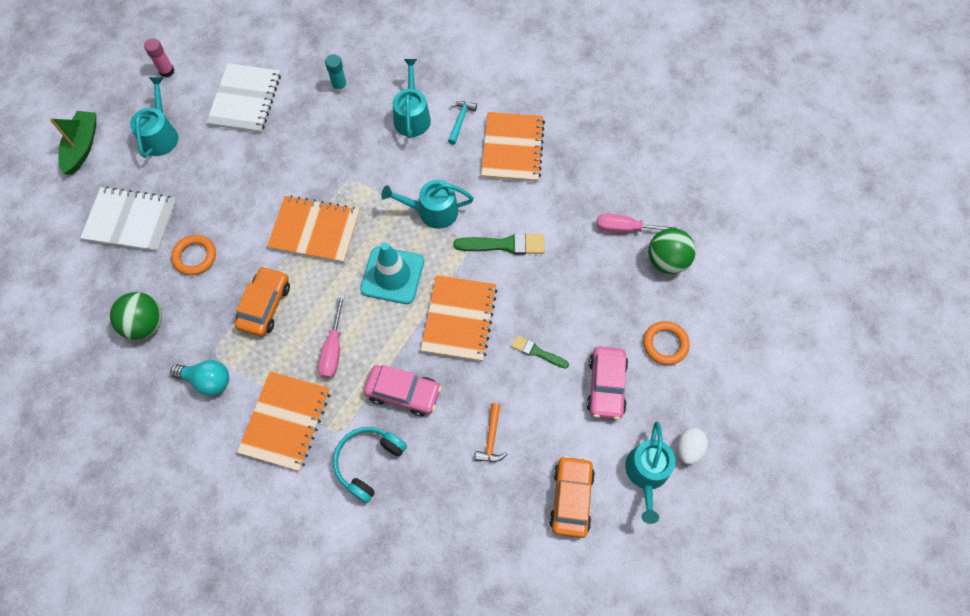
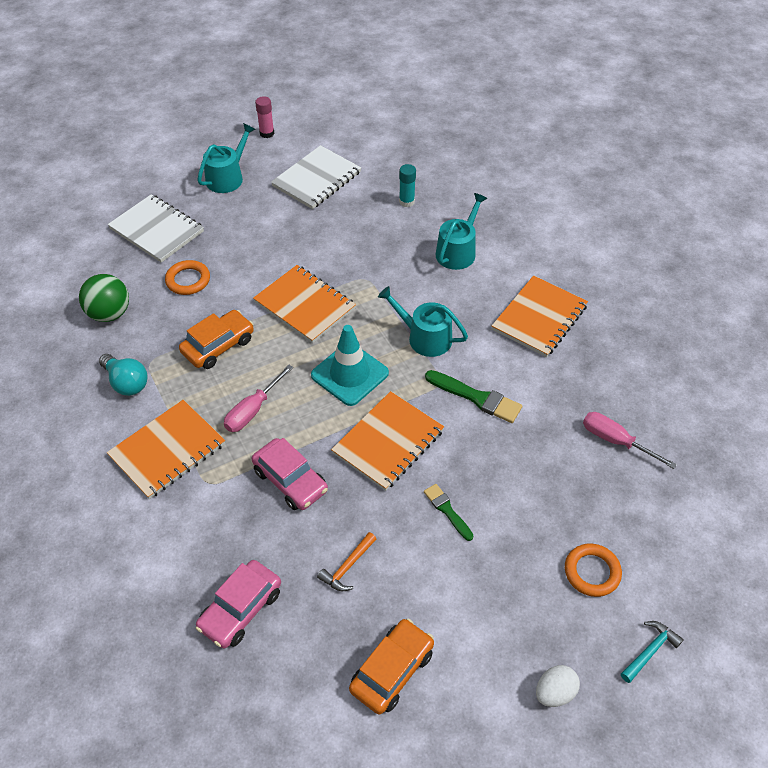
camera: 30 degrees right, 15 degrees down
green boat [49,111,96,175] -> none
turquoise headphones [333,427,407,503] -> none
turquoise hammer [448,101,477,145] -> turquoise hammer moved to [621,621,684,683]
pink car [586,347,628,420] -> pink car moved to [196,560,281,649]
turquoise watering can [625,421,675,524] -> none
green ball [648,228,696,274] -> none

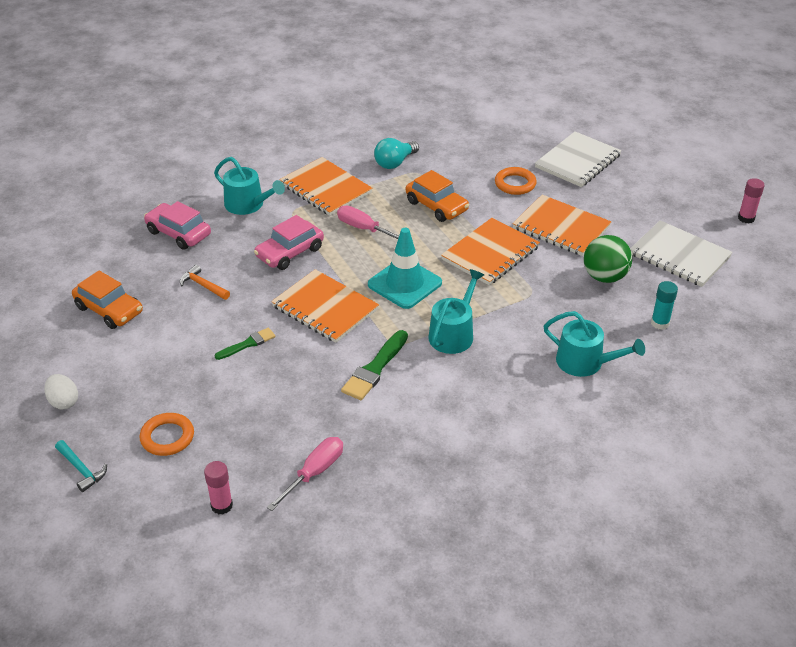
camera: 90 degrees right, 10 degrees down
green ball [79,274,129,322] -> green ball moved to [584,235,632,283]
turquoise watering can [197,123,255,193] -> turquoise watering can moved to [214,157,285,215]
orange notebook [492,275,588,357] -> orange notebook moved to [513,195,611,256]
none -> pink glue stick [204,461,233,515]

